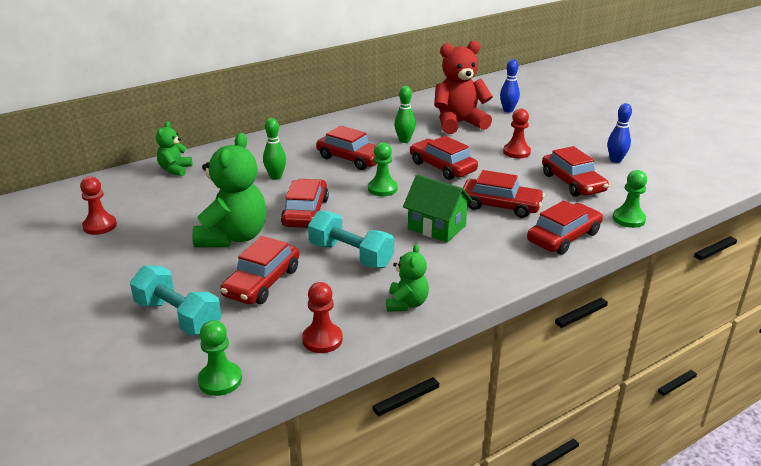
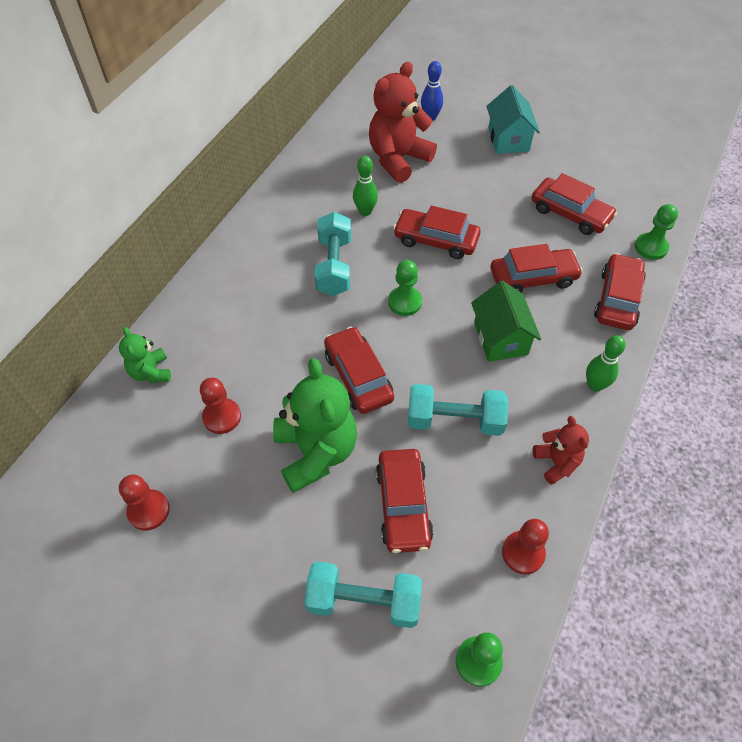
camera: 30 degrees left, 25 degrees up
green bowling pin [263,118,286,180] -> green bowling pin moved to [586,335,626,392]
red car [316,125,377,170] -> turquoise dumbbell [315,212,351,296]
green teddy bear [386,244,429,312] -> red teddy bear [533,416,589,485]
green house [403,174,473,242] -> green house turned 75 degrees clockwise [471,281,541,362]
red pawn [503,109,531,158] -> red pawn moved to [200,377,241,434]
blue bowling pin [607,103,632,163] -> none
none -> turquoise house [486,85,540,154]

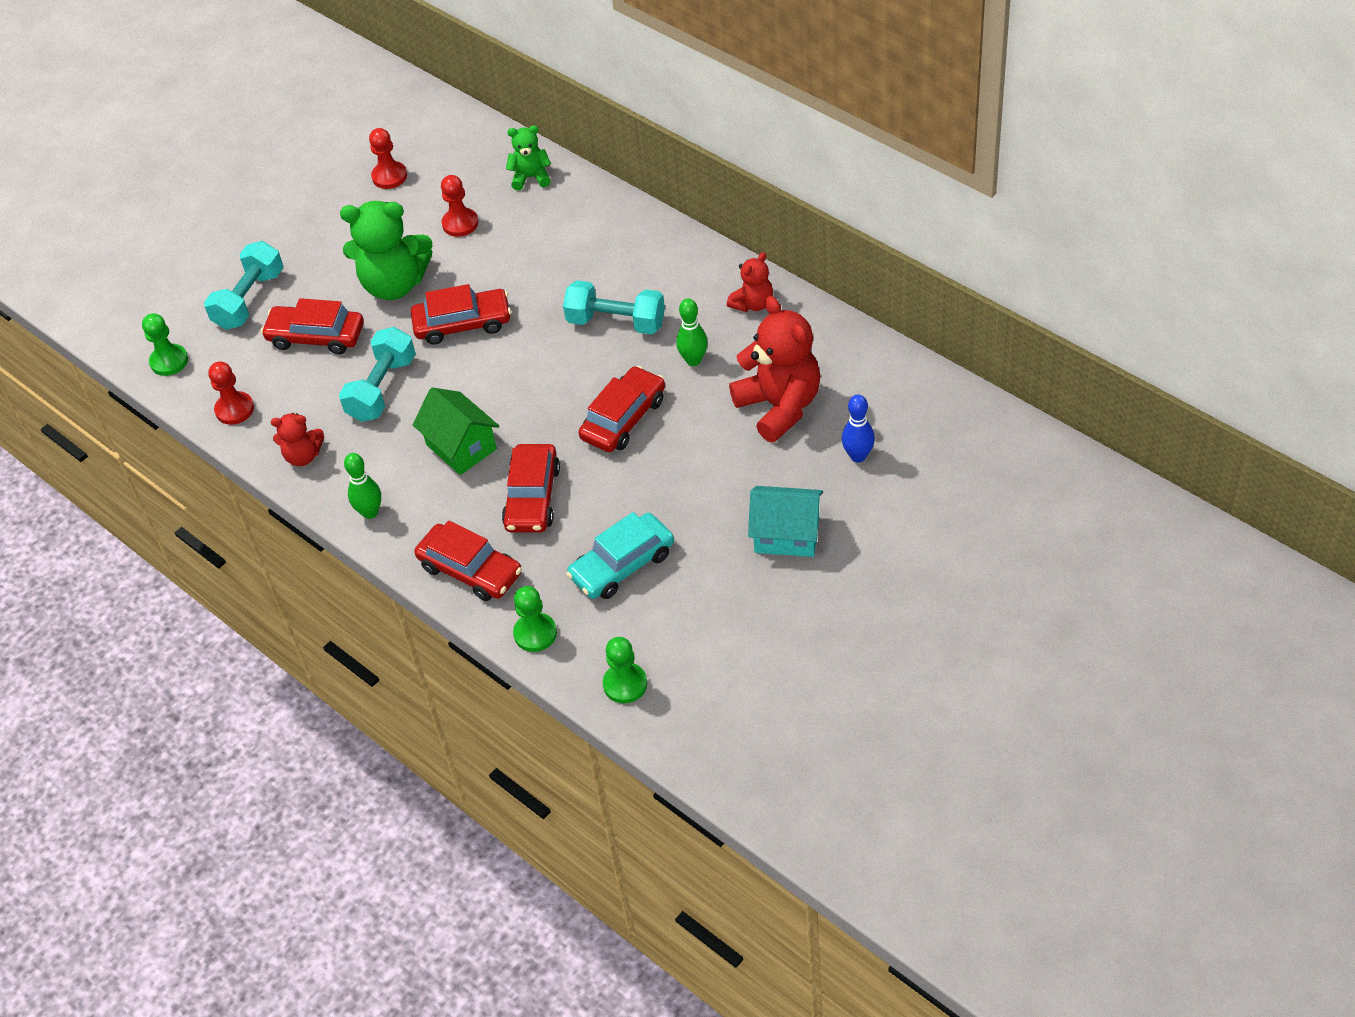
camera: 110 degrees right, 5 degrees down
green pawn [388,260,422,316] -> green pawn moved to [603,637,647,703]
green house [471,281,541,362] -> green house turned 45 degrees clockwise [413,387,499,475]
red car [531,173,617,235] -> turquoise car [566,512,674,599]
none -> red teddy bear [727,252,773,312]

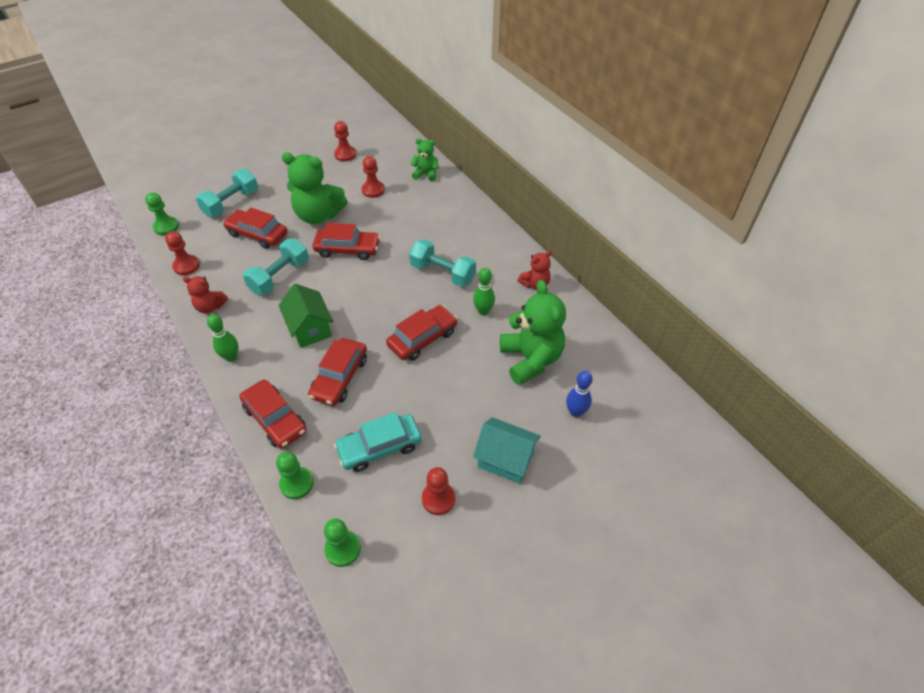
camera: 10 degrees right, 0 degrees up
red teddy bear [729,296,821,442] -> green teddy bear [500,280,566,385]
none -> red pawn [422,467,455,515]

